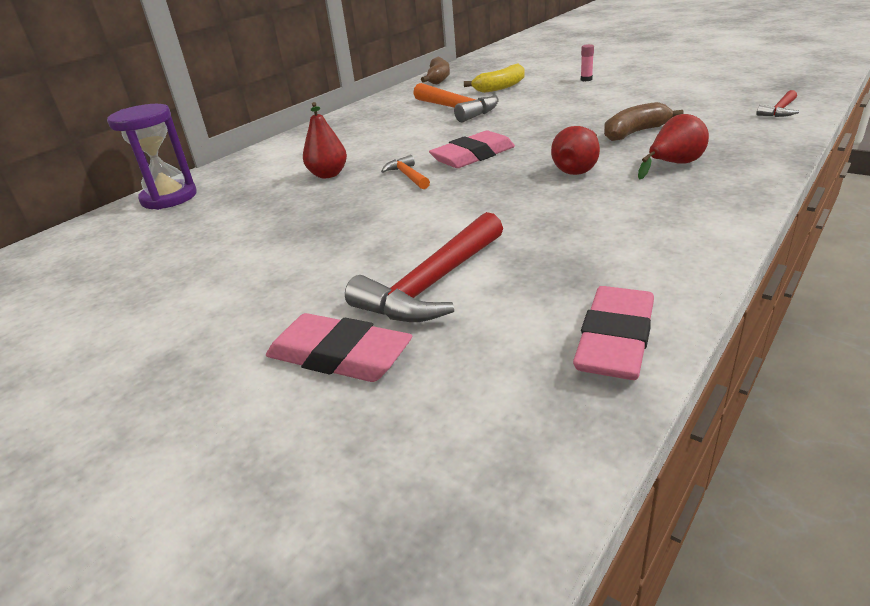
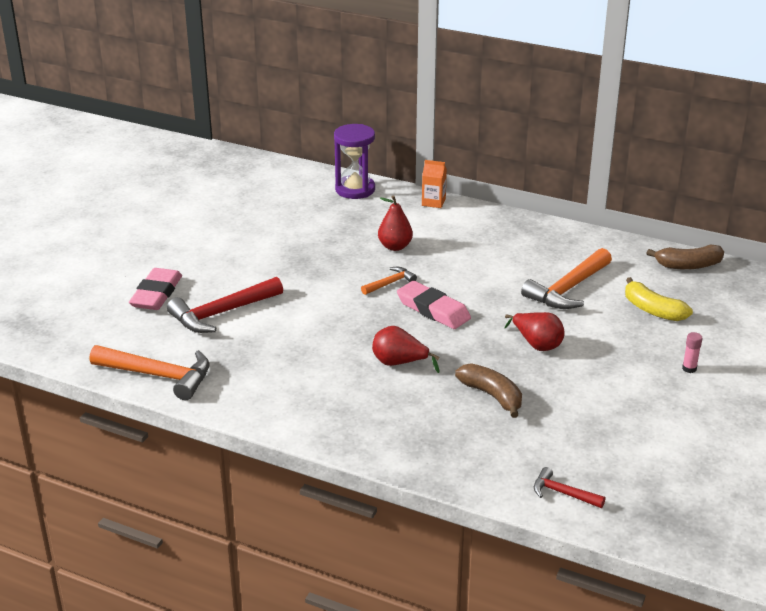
camera: 75 degrees right, 0 degrees up
red hammer [345,212,503,322] -> red hammer turned 60 degrees counterclockwise [167,277,283,333]
pink eraser [573,286,654,380] -> orange hammer [90,345,209,401]
red pear [638,114,709,179] -> red pear moved to [505,312,565,351]
none -> orange carton [422,160,447,208]

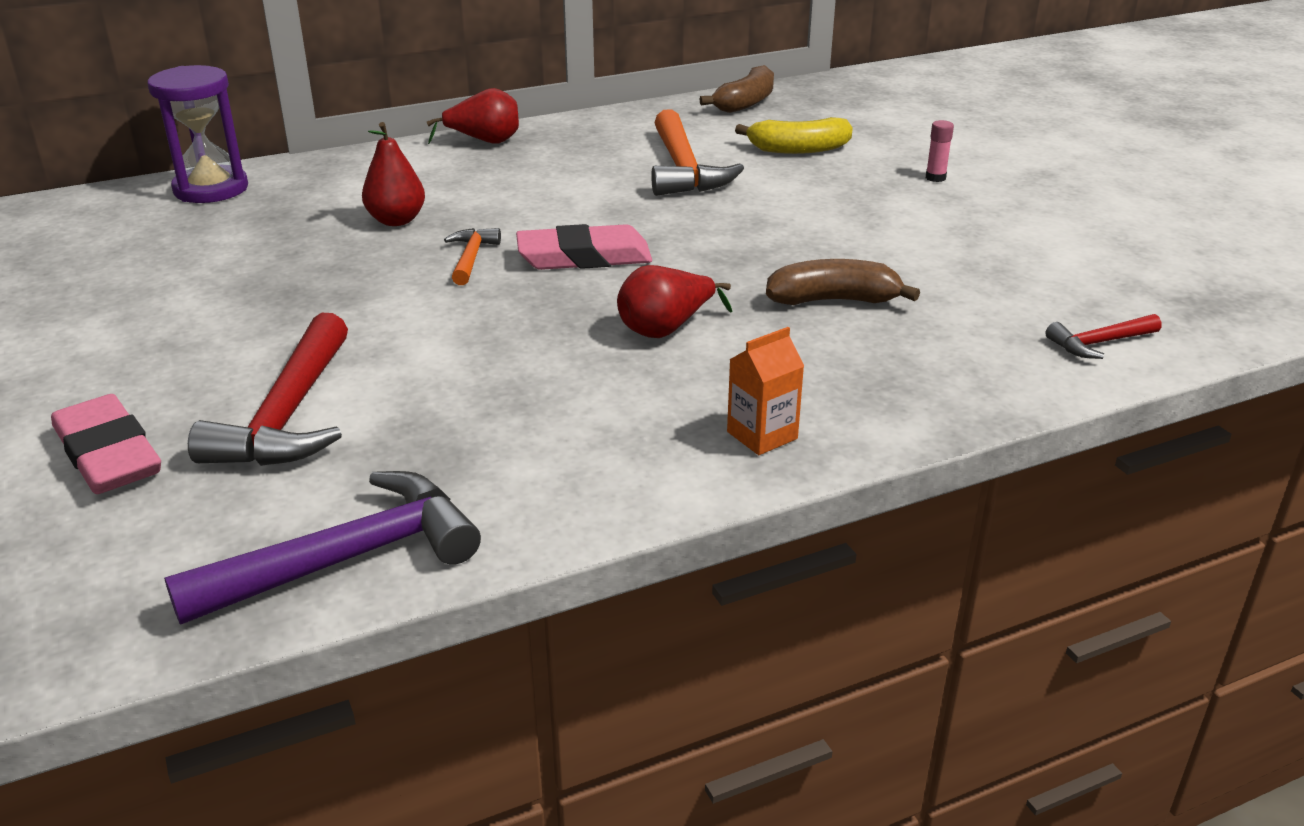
camera: 50 degrees left, 0 degrees up
orange hammer [90,345,209,401] -> purple hammer [164,471,481,625]
orange carton [422,160,447,208] -> orange carton moved to [727,327,804,455]
red pear [505,312,565,351] -> red pear moved to [427,88,519,144]

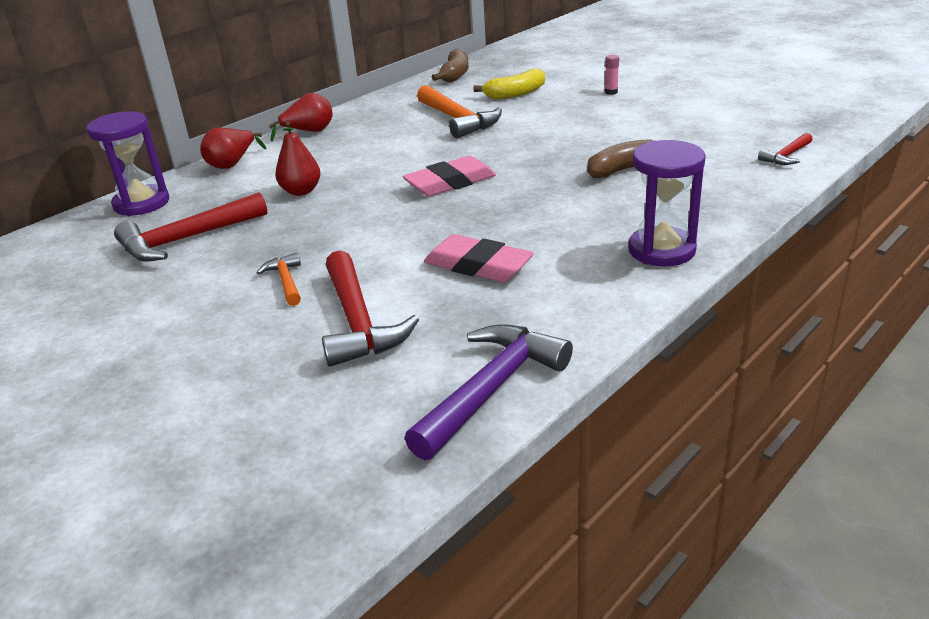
camera: 20 degrees left, 0 degrees up
pink eraser [51,394,161,494] -> pink eraser moved to [424,234,534,282]
orange hammer [444,228,501,285] -> orange hammer moved to [257,252,301,306]
red pear [617,265,732,338] -> red pear moved to [200,128,267,169]
orange carton [727,327,804,455] -> purple hourglass [628,140,706,266]
none -> red hammer [114,192,267,261]

